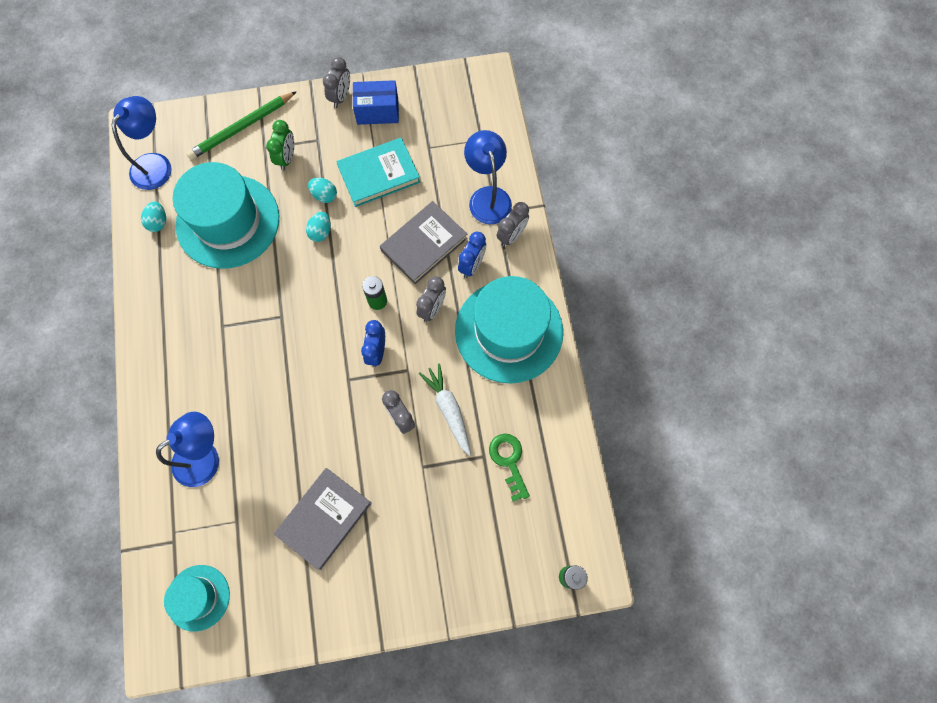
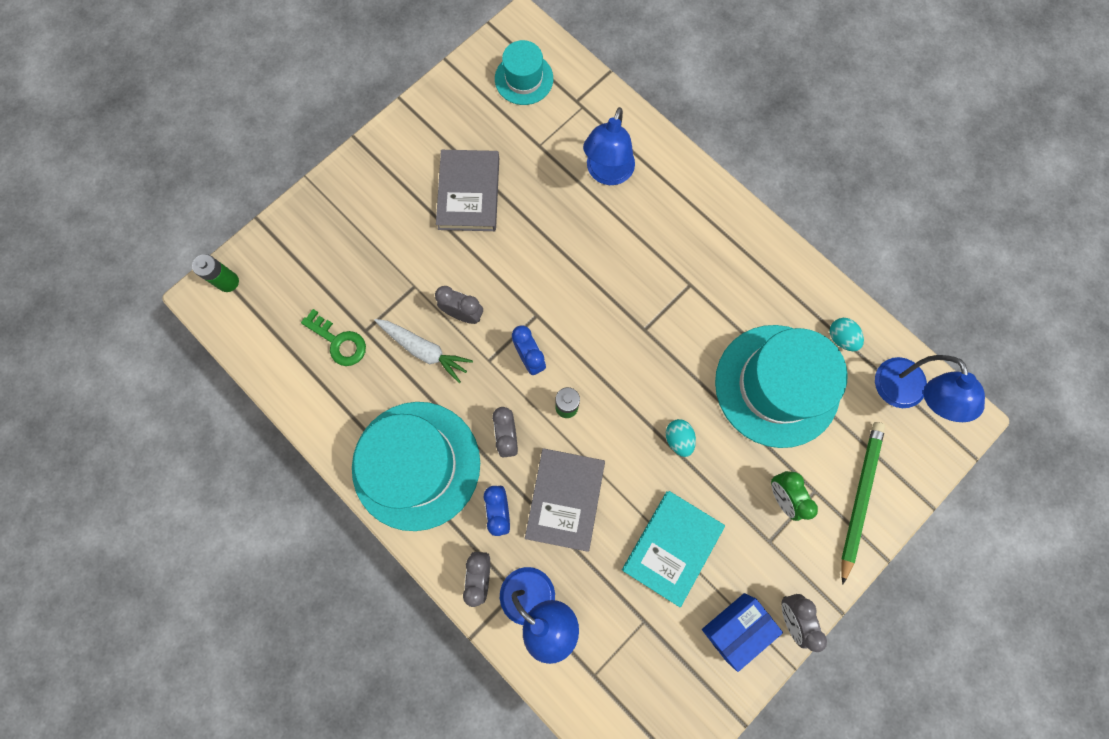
camera: 145 degrees right, 5 degrees up
turquoise egg [308,178,337,203] -> none

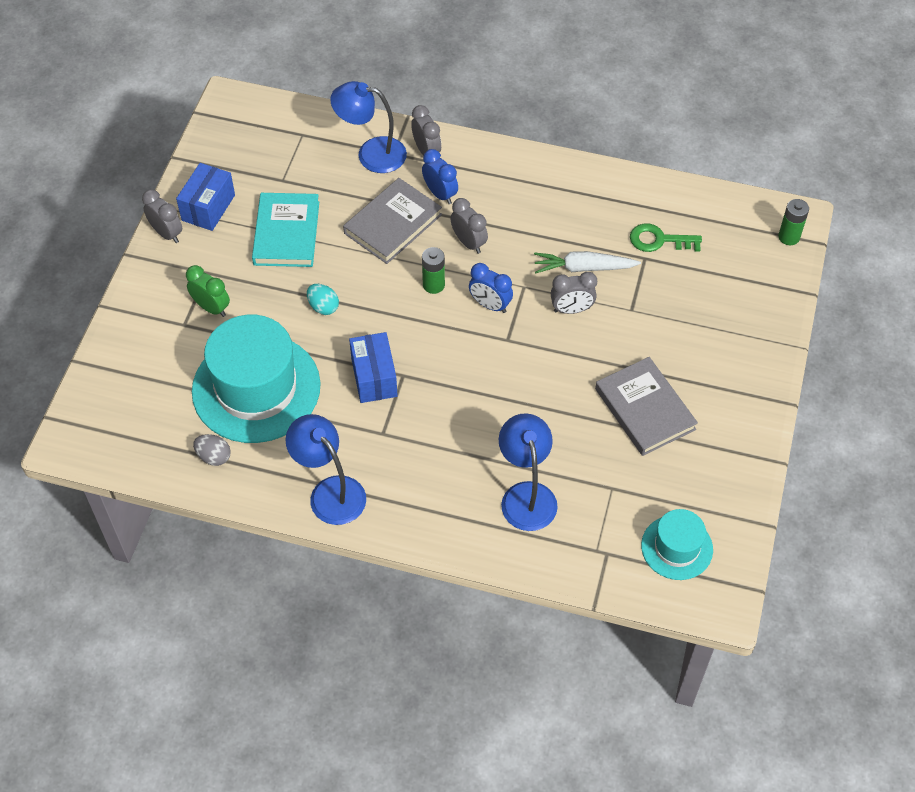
camera: 150 degrees right, 20 degrees down
turquoise hat [352,402,480,531] -> none
grey book [525,448,605,552] -> grey book turned 60 degrees clockwise [343,178,442,264]
turquoise egg [830,318,864,351] -> grey egg [193,434,231,466]
green pencil [842,422,885,585] -> none
blue lamp [875,355,985,422] -> blue lamp moved to [285,414,366,525]
none -> blue box [349,332,398,403]

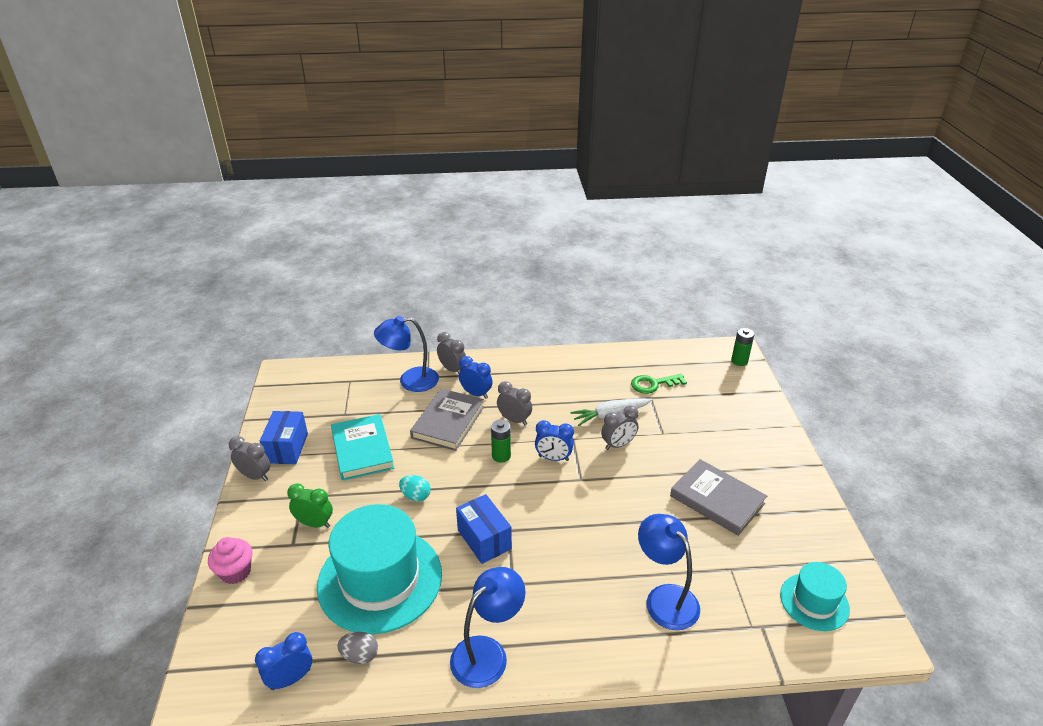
camera: 20 degrees left, 20 degrees down
blue lamp [285,414,366,525] -> blue lamp turned 105 degrees clockwise [450,567,525,688]
none -> pink cupcake [208,537,253,584]
none -> blue clock [255,632,312,690]

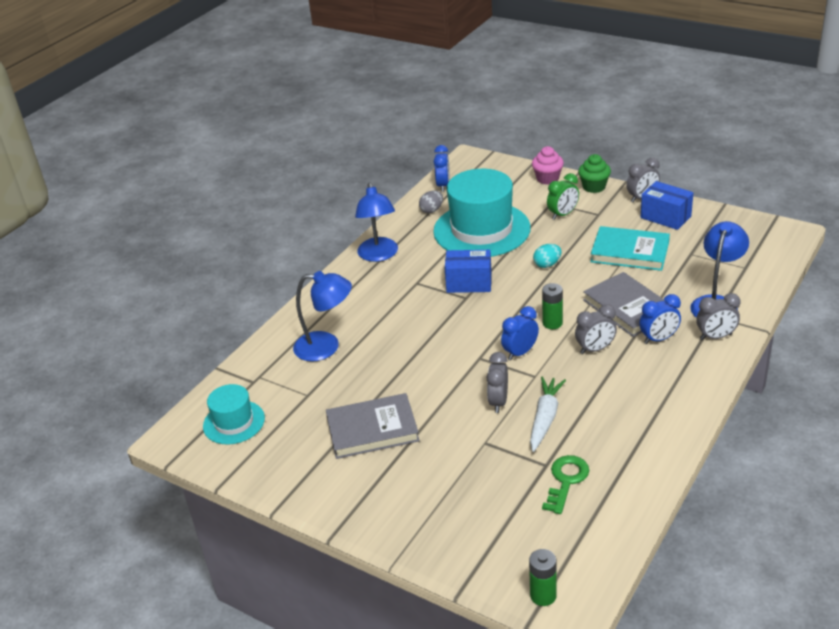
camera: 130 degrees right, 0 degrees up
none -> green cupcake [578,154,611,193]

